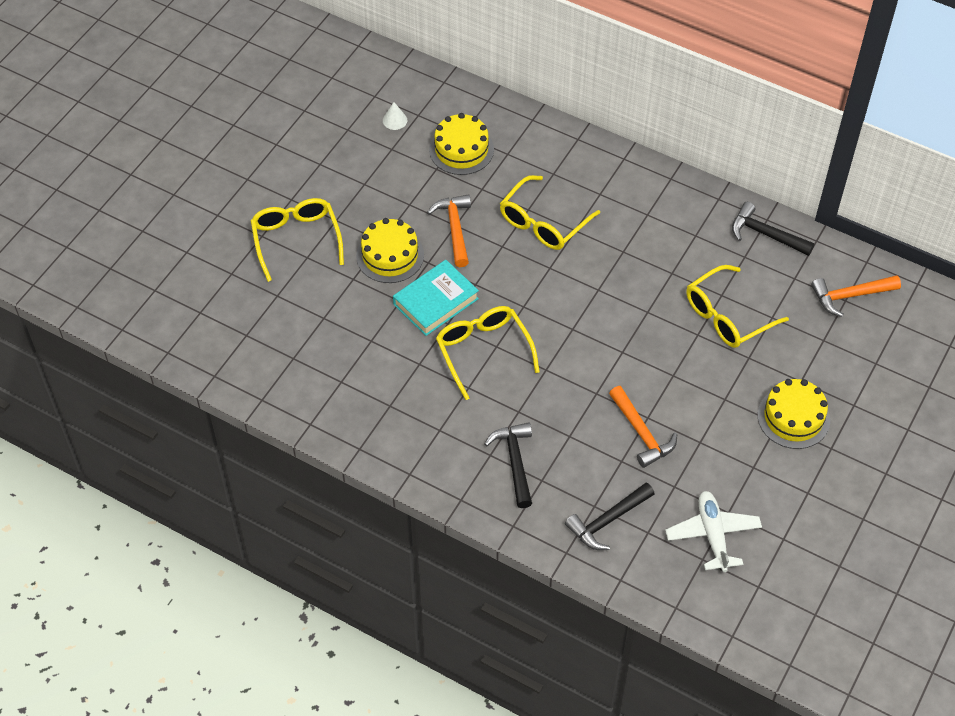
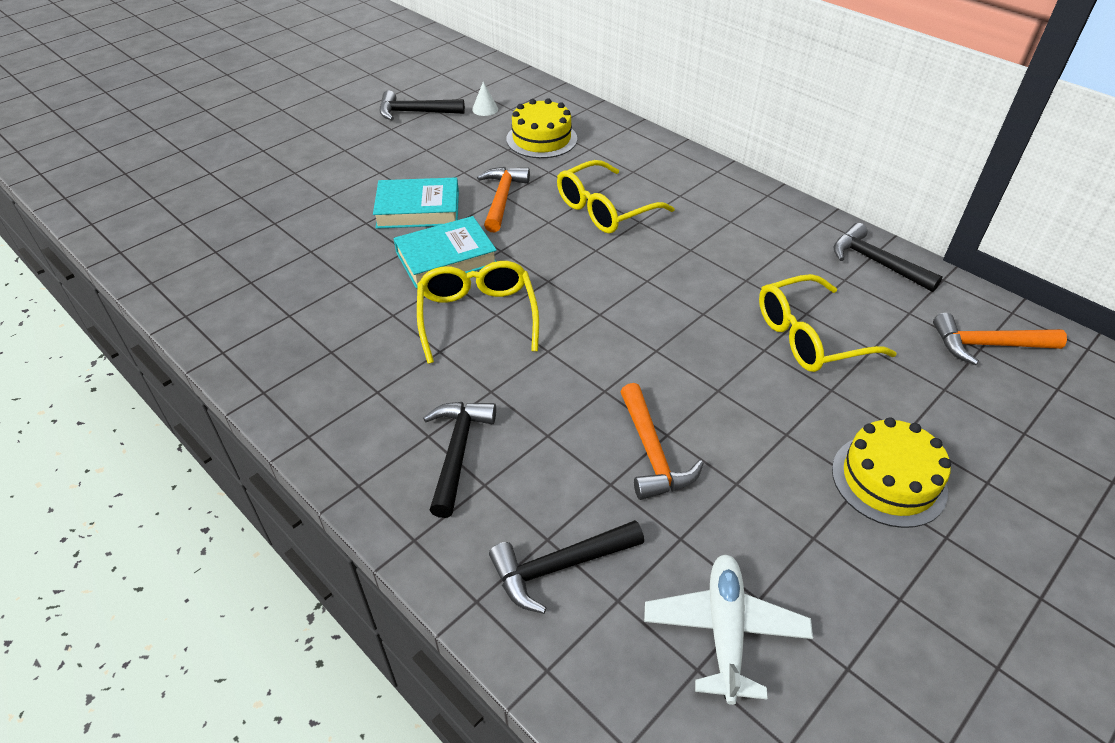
camera: 15 degrees right, 10 degrees down
yellow glasses [251,198,344,282] -> none
yellow cake [356,218,424,283] -> turquoise book [373,177,459,229]
none -> black hammer [380,90,465,120]

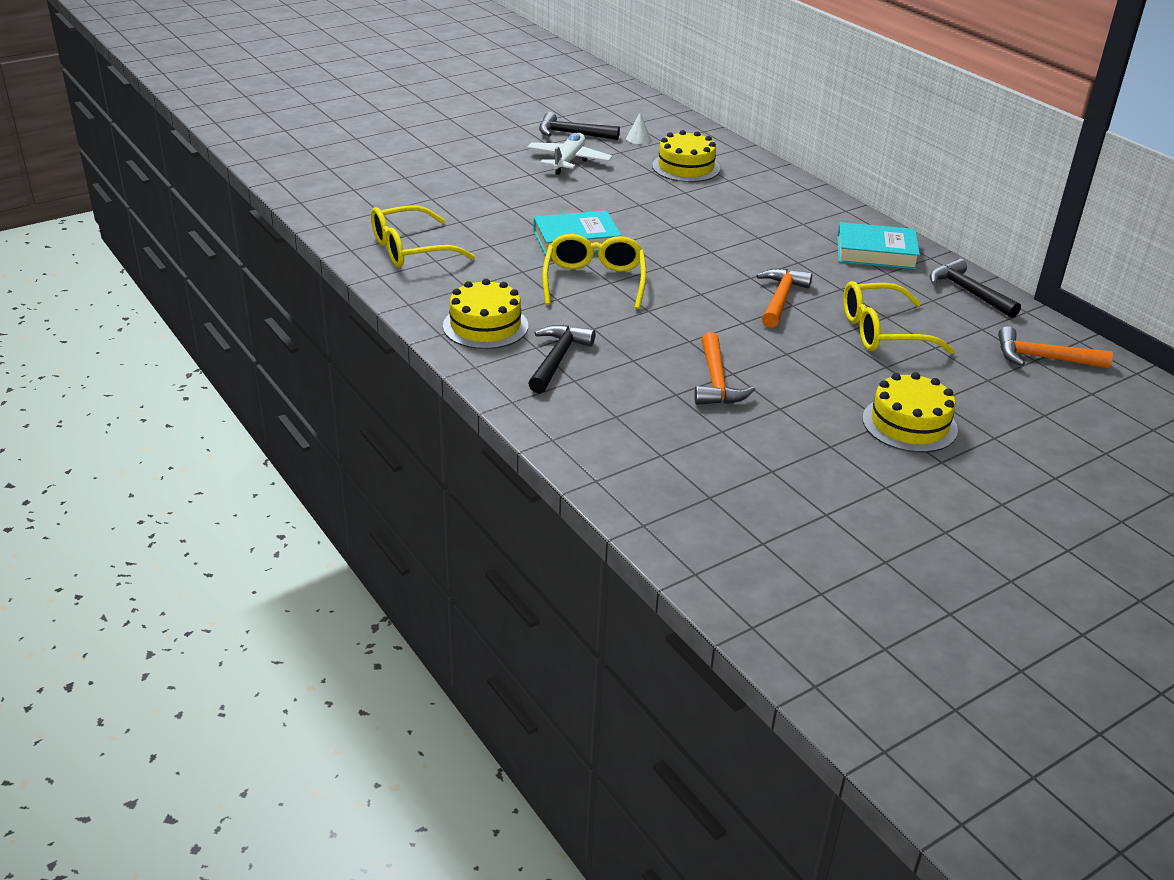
camera: 10 degrees right, 10 degrees down
turquoise book [373,177,459,229] -> turquoise book moved to [837,222,920,269]
orange hammer [477,167,530,232] -> orange hammer moved to [756,268,812,328]
black hammer [489,520,644,614] -> none
yellow glasses [557,160,675,233] -> yellow glasses moved to [371,205,475,268]
white plane [644,554,813,705] -> white plane moved to [527,133,612,175]
none -> yellow cake [443,279,528,349]

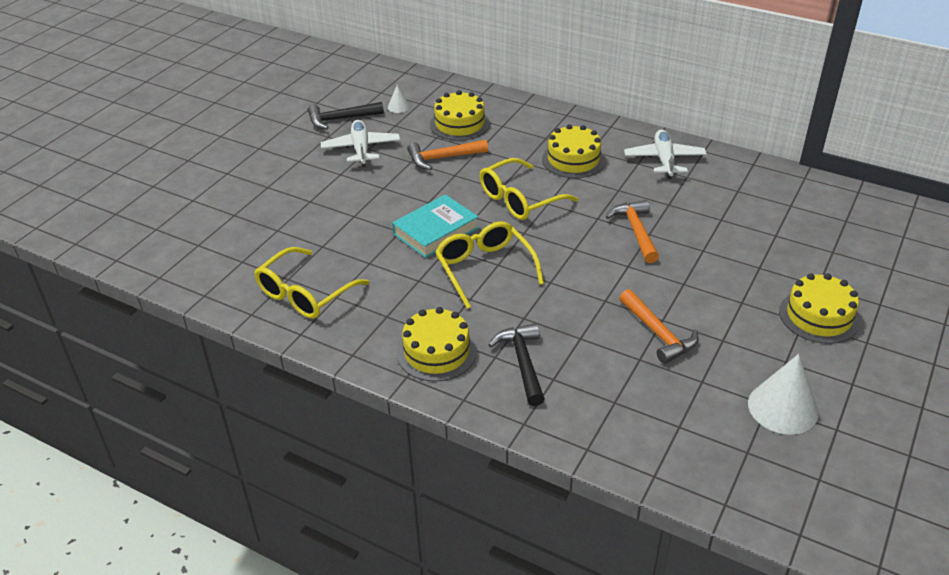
camera: 25 degrees left, 5 degrees up
turquoise book [837,222,920,269] -> white plane [624,129,707,179]
yellow glasses [843,281,955,354] -> yellow glasses moved to [480,158,578,220]
black hammer [930,258,1021,318] -> none
orange hammer [998,326,1113,368] -> orange hammer moved to [407,140,488,170]
none -> yellow cake [542,124,606,178]
none -> white cone [748,354,819,435]

